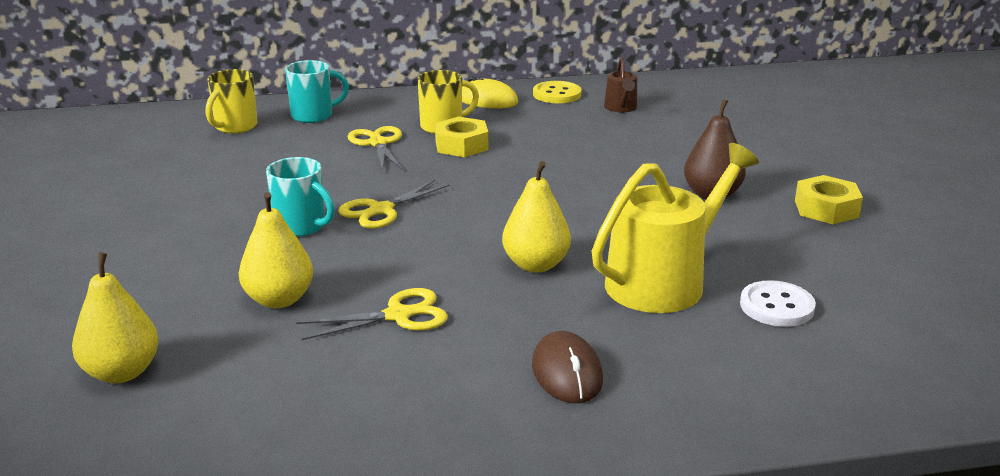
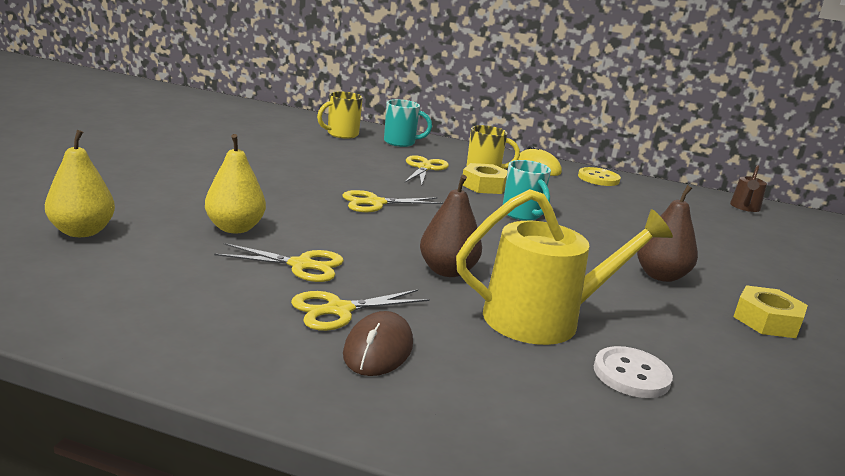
camera: 25 degrees right, 5 degrees down
turquoise mug [266,157,335,237] -> turquoise mug moved to [503,160,551,221]
yellow pear [502,161,571,272] -> brown pear [420,175,482,277]
brown watering can [604,57,637,112] -> brown watering can moved to [730,165,767,212]
none -> yellow scissors [291,290,430,331]

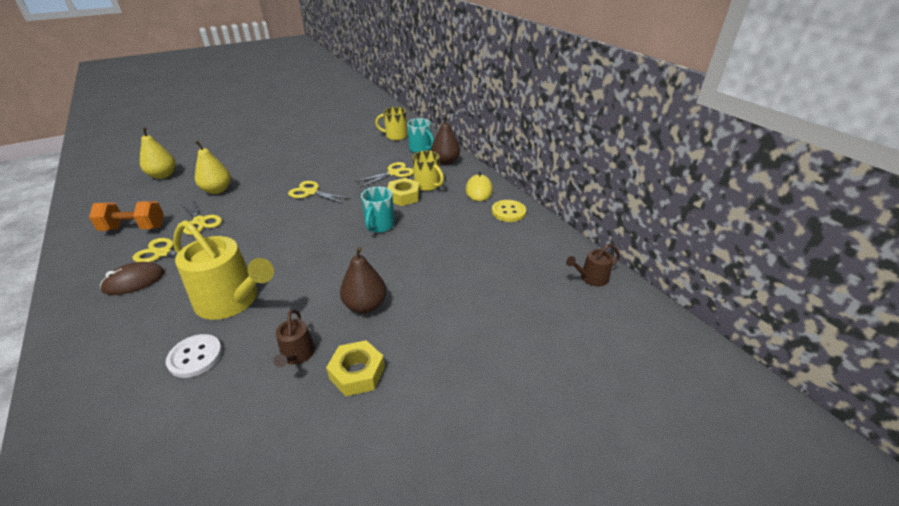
camera: 45 degrees right, 15 degrees up
brown pear [420,175,482,277] -> brown pear moved to [431,115,460,165]
none -> orange dumbbell [89,201,164,231]
none -> brown watering can [273,310,315,368]

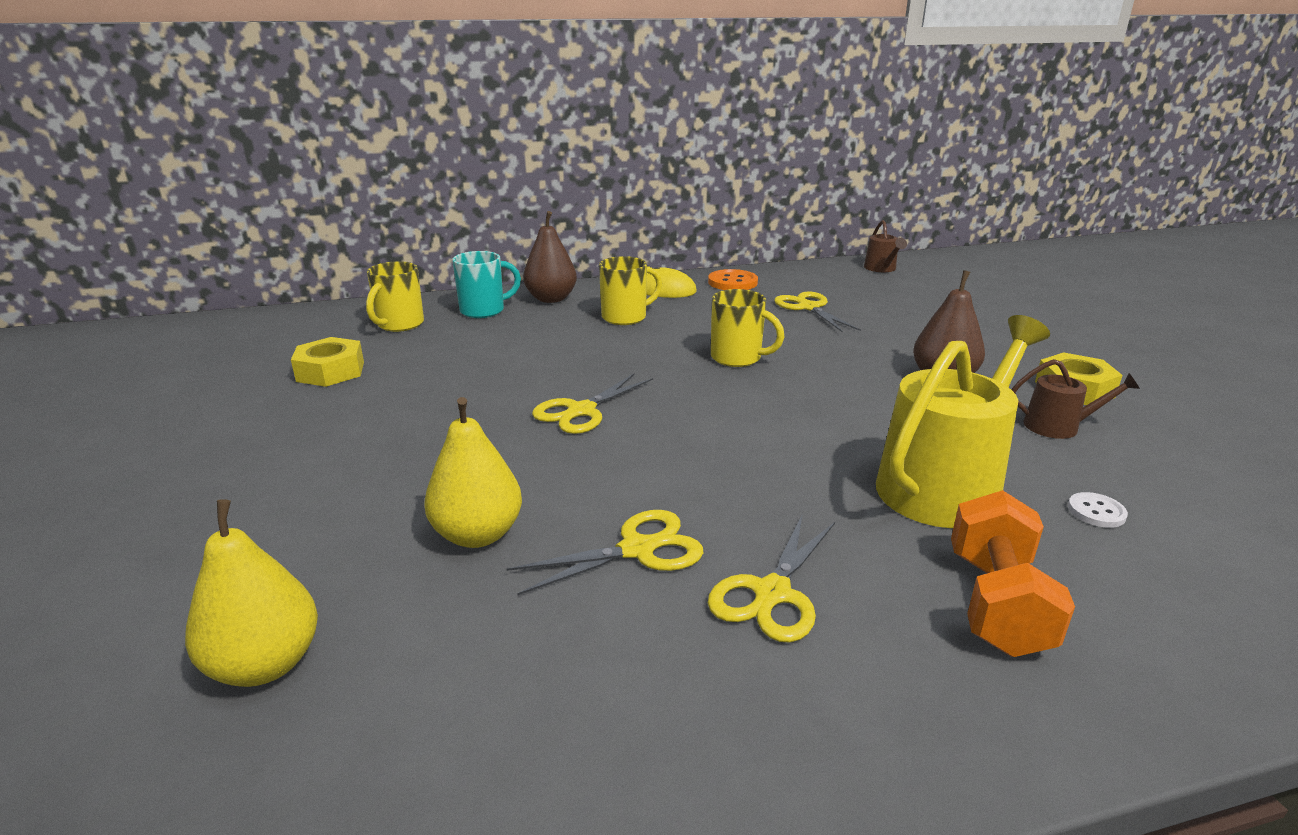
camera: 75 degrees left, 10 degrees down
orange dumbbell [89,201,164,231] -> orange dumbbell moved to [951,490,1075,657]
brown mouse [100,262,164,295] -> none
white button [166,334,222,378] -> white button [1068,492,1128,528], size x0.59
yellow scissors [355,162,413,187] -> yellow scissors moved to [774,292,861,333]
turquoise mug [361,187,394,233] -> yellow mug [711,289,785,367]
yellow nut [388,178,420,206] -> yellow nut moved to [291,337,364,387]
yellow button [492,200,526,222] -> orange button [708,269,758,290]

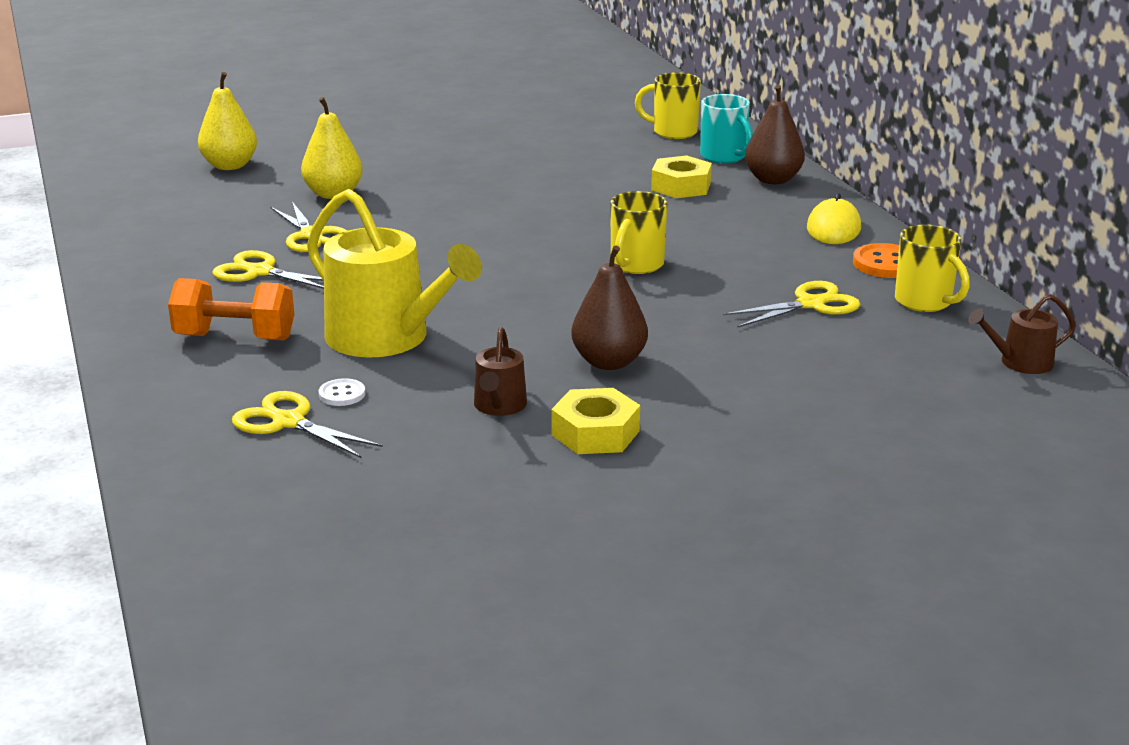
camera: 85 degrees right, 0 degrees up
yellow nut [291,337,364,387] -> yellow nut moved to [651,155,712,198]
yellow scissors [532,373,653,434] -> yellow scissors moved to [232,391,383,458]
yellow mug [599,256,663,325] -> yellow mug moved to [895,225,970,312]

